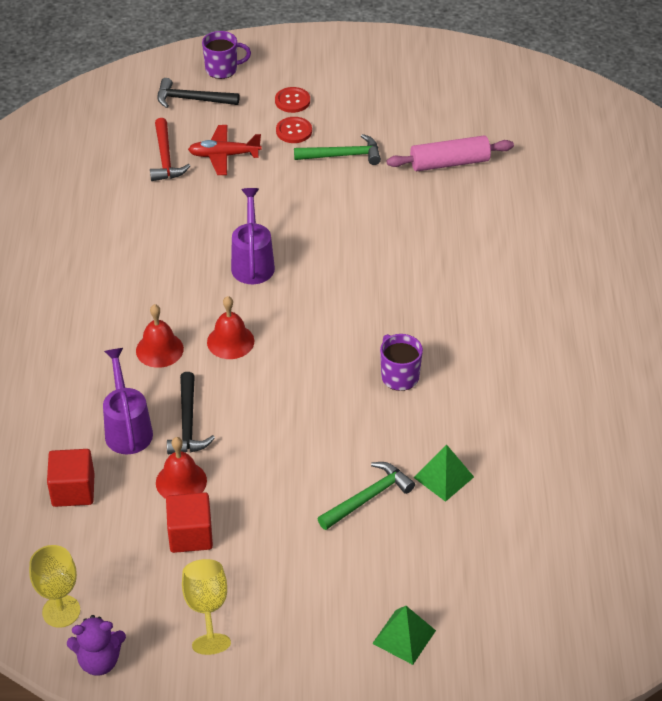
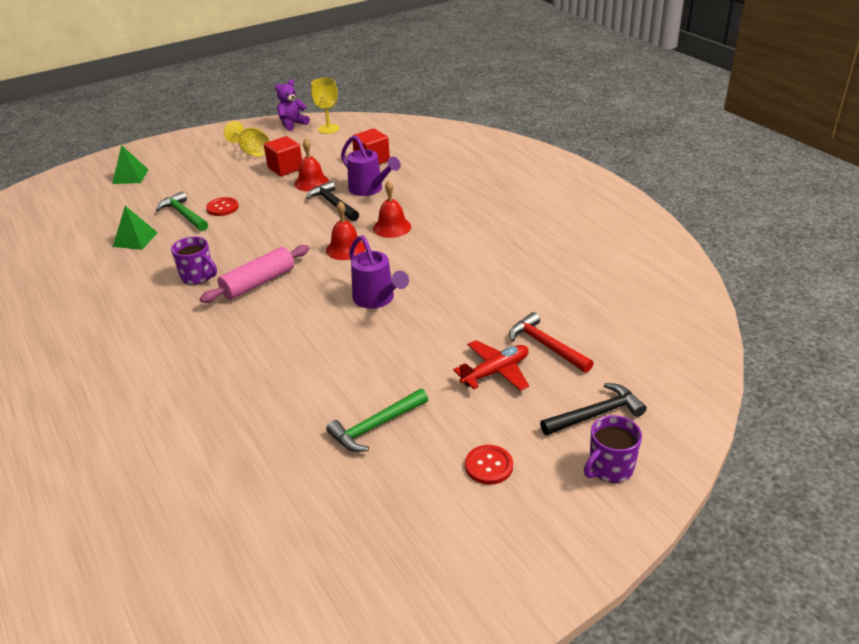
camera: 150 degrees right, 10 degrees down
red button [276,117,312,143] -> red button moved to [206,197,239,216]
green hammer [317,462,415,530] -> green hammer turned 120 degrees clockwise [156,191,208,231]
pink rolling pin [387,136,514,171] -> pink rolling pin moved to [200,245,309,303]

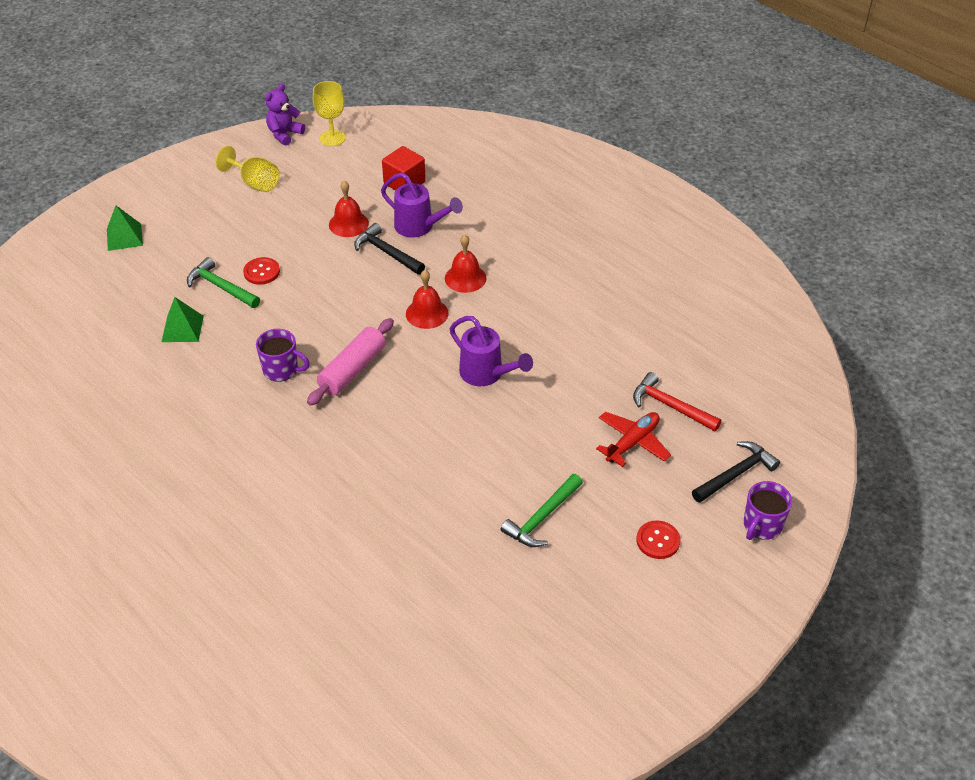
camera: 15 degrees left, 10 degrees up
red cube [264,136,302,176] -> none

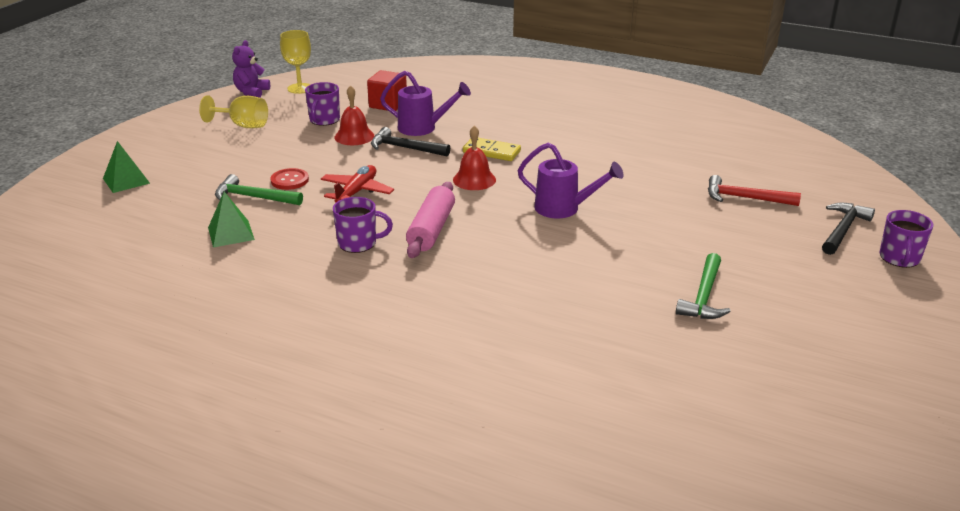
camera: 20 degrees left, 15 degrees down
red bell [445,235,486,293] -> yellow domino [463,138,521,161]
red plane [596,412,671,467] -> red plane moved to [321,165,394,203]
red button [636,520,680,559] -> none
none -> purple mug [305,82,340,126]

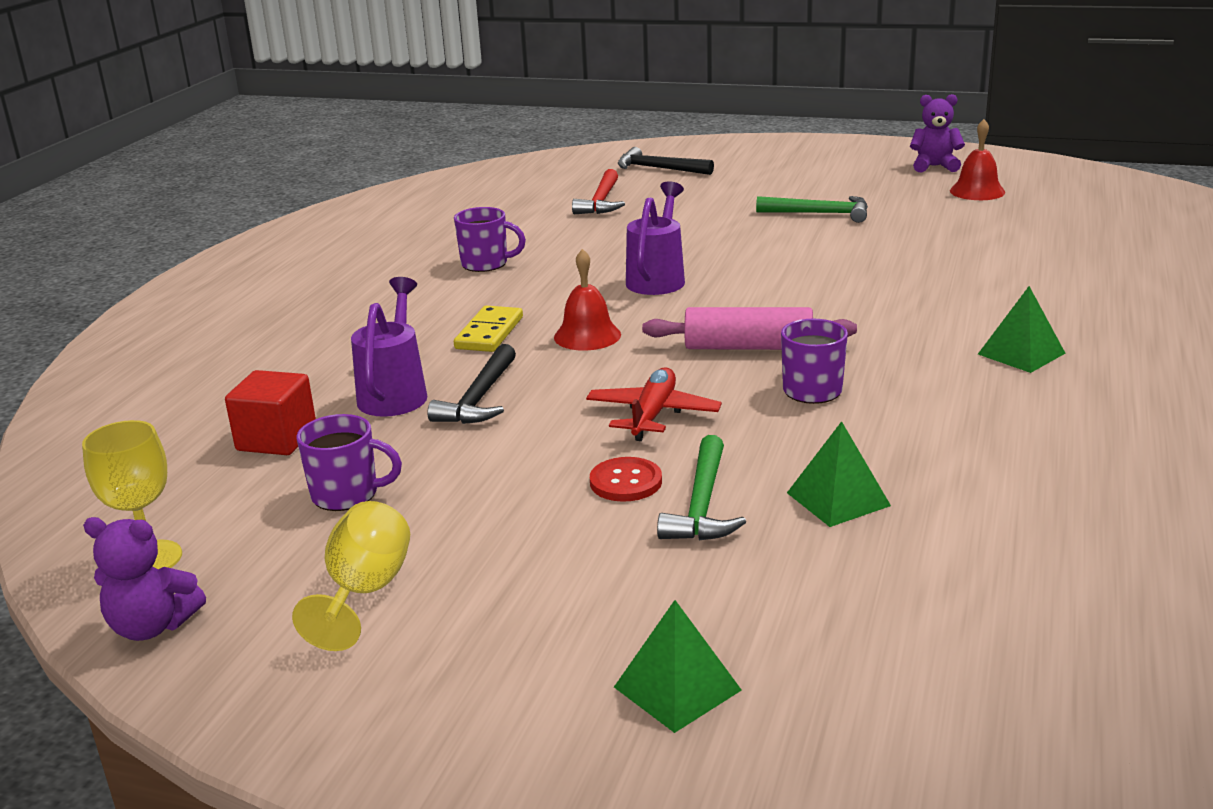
camera: 95 degrees left, 5 degrees down
red plane [321,165,394,203] -> red plane turned 90 degrees clockwise [586,367,722,441]
red bell [335,85,374,145] -> red bell moved to [950,119,1005,200]
purple mug [879,210,933,268] -> purple mug moved to [454,207,526,272]
none -> purple teddy bear [910,94,965,172]
none -> green pyramid [978,286,1065,373]

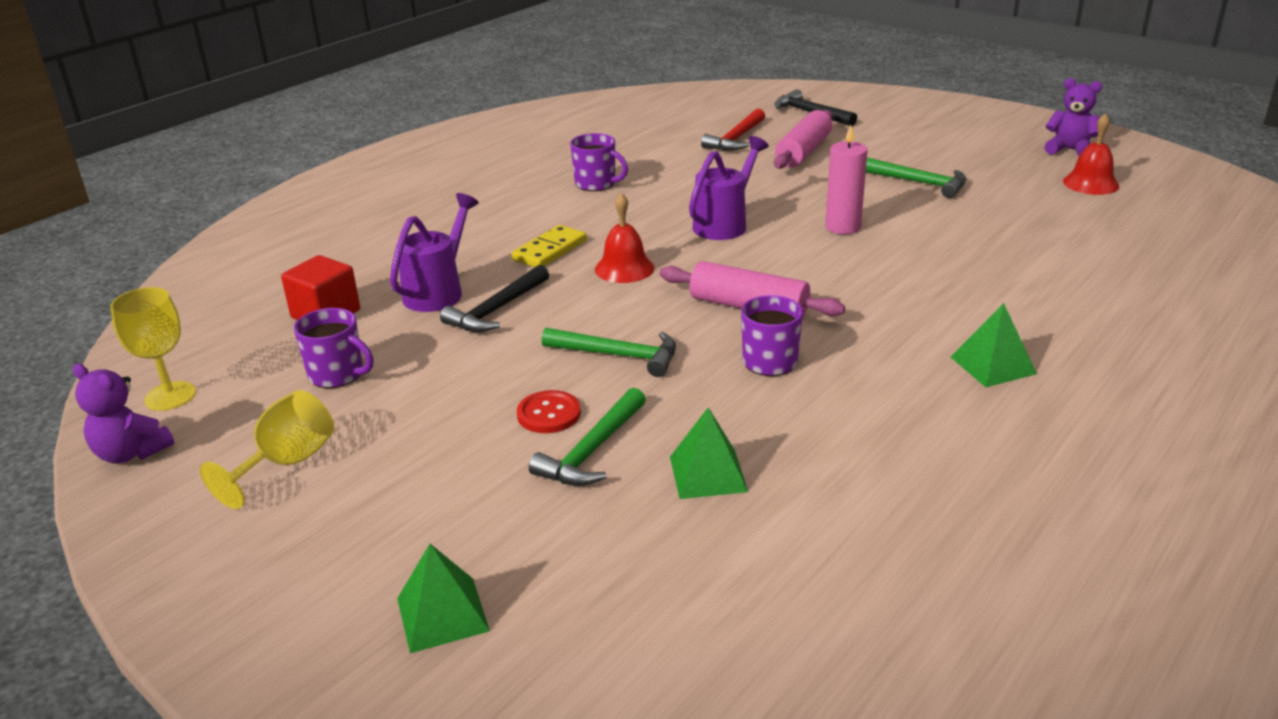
camera: 20 degrees right, 5 degrees up
red plane [586,367,722,441] -> green hammer [542,328,676,377]
none -> pink rolling pin [774,110,832,169]
none -> pink candle [825,125,868,234]

